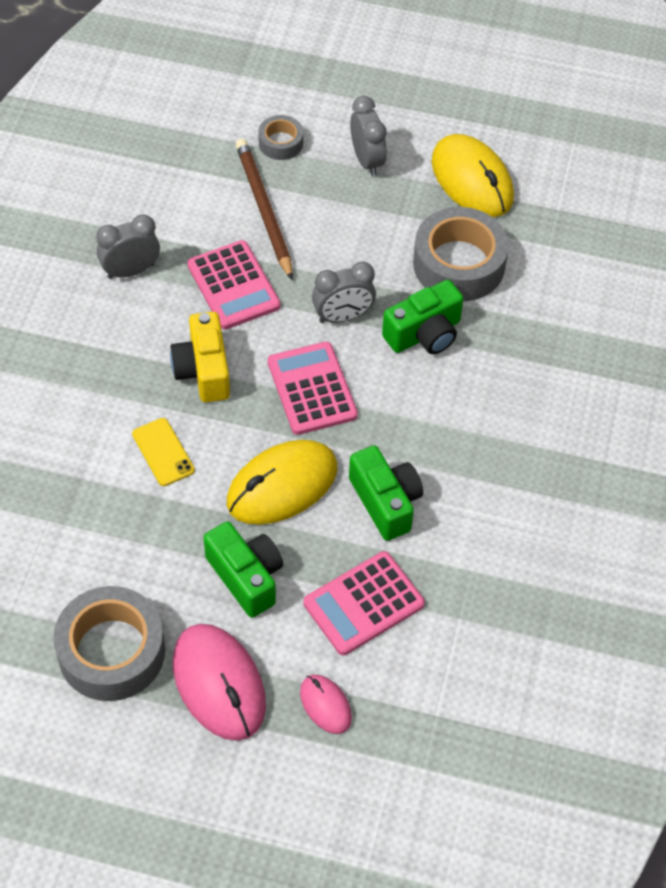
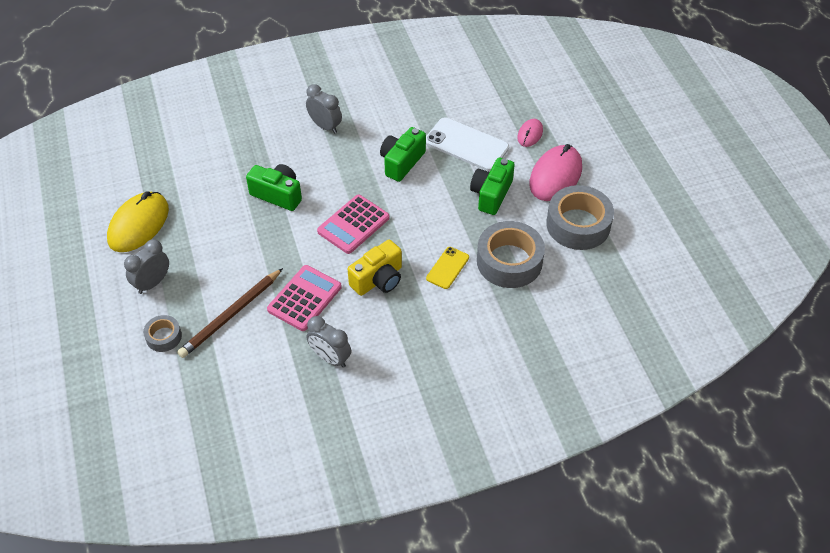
camera: 120 degrees left, 5 degrees down
yellow mouse [227,440,337,525] -> none
pink calculator [303,551,425,655] -> white phone [426,117,509,171]
grey clock [312,262,376,323] -> grey clock moved to [306,84,342,134]
grey tape [413,207,509,301] -> grey tape moved to [477,221,545,288]

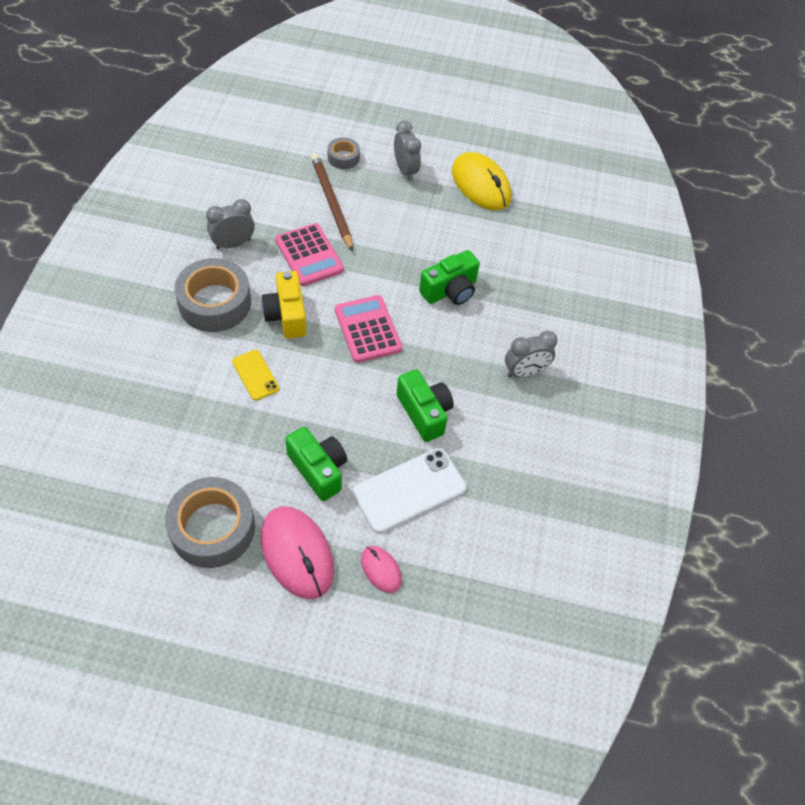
camera: 115 degrees right, 5 degrees up
grey tape [477,221,545,288] -> grey tape moved to [174,258,251,332]

